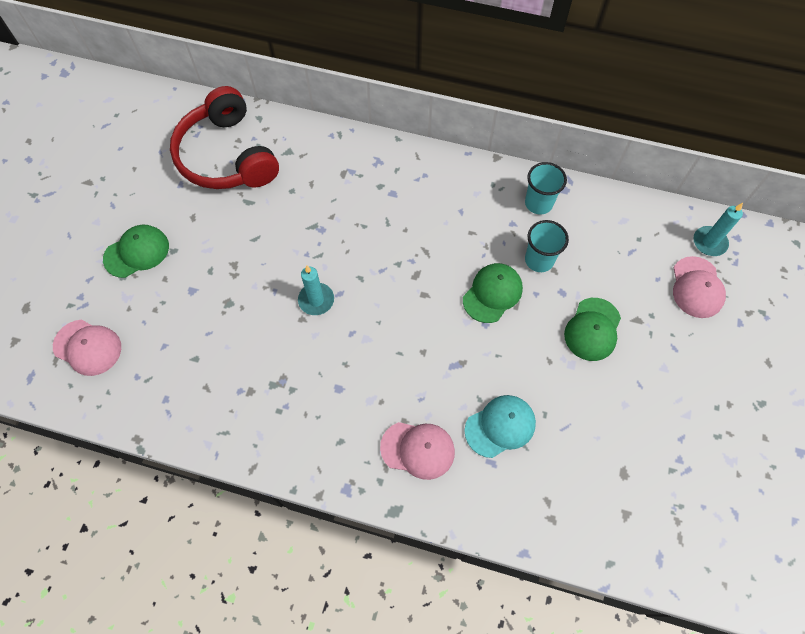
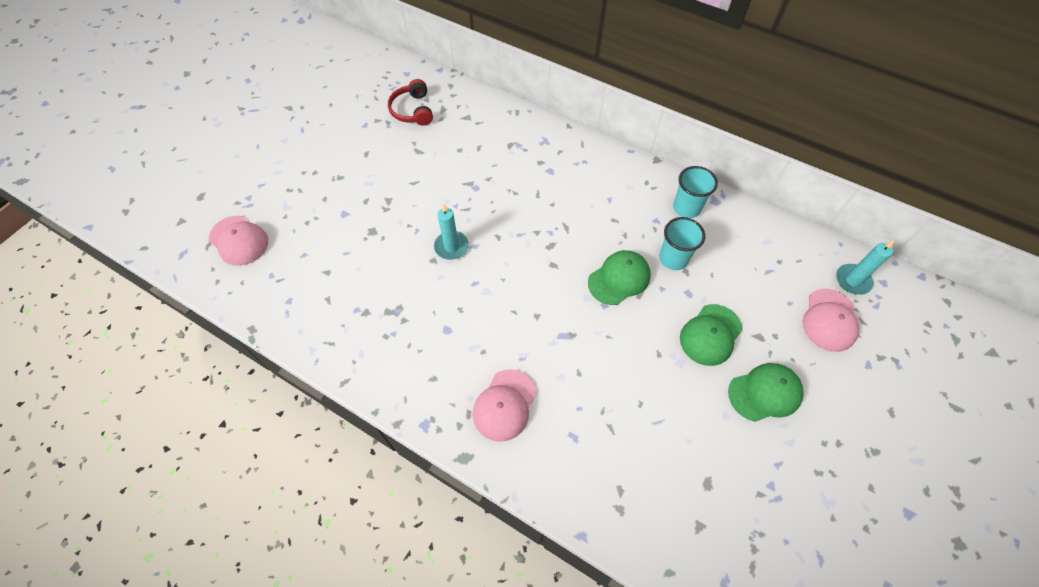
camera: 15 degrees right, 5 degrees down
green cap [103,225,169,278] -> green cap moved to [728,363,804,422]
red headphones [170,86,279,189] -> red headphones [388,79,433,126], size x0.51
pink cap [380,422,455,480] -> pink cap turned 90 degrees clockwise [473,369,537,442]
turquoise cap [465,395,536,458] -> none

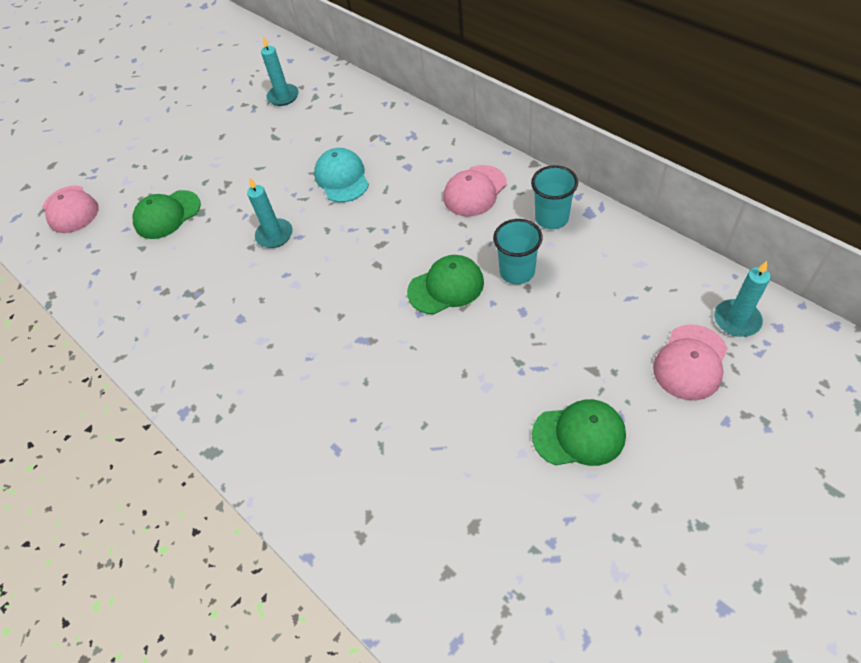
camera: 20 degrees right, 5 degrees down
red headphones [388,79,433,126] -> turquoise candle [261,36,299,106]
pink cap [473,369,537,442] -> pink cap moved to [444,165,507,217]
green cap [680,304,743,366] -> green cap moved to [132,190,201,239]
none -> turquoise cap [314,148,369,202]

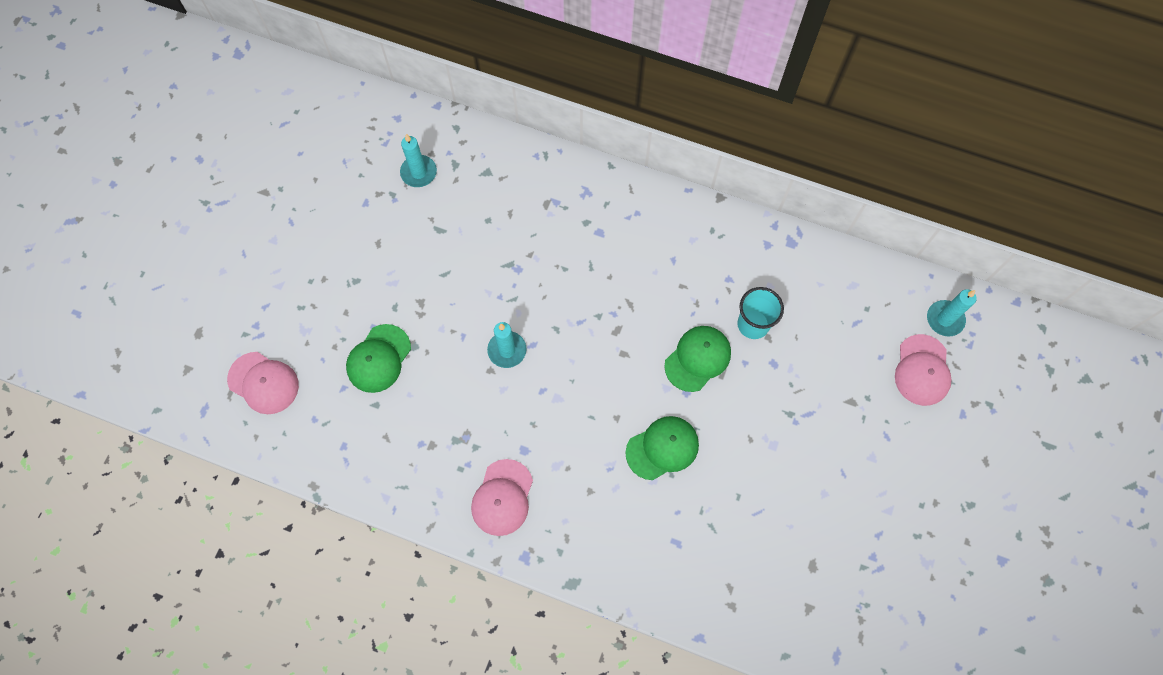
camera: 30 degrees left, 15 degrees up
turquoise cap [314,148,369,202] -> none
pink cap [444,165,507,217] -> pink cap moved to [471,459,533,536]
turquoise cup [531,165,578,229] -> none
green cap [532,399,626,466] -> green cap moved to [625,416,699,480]

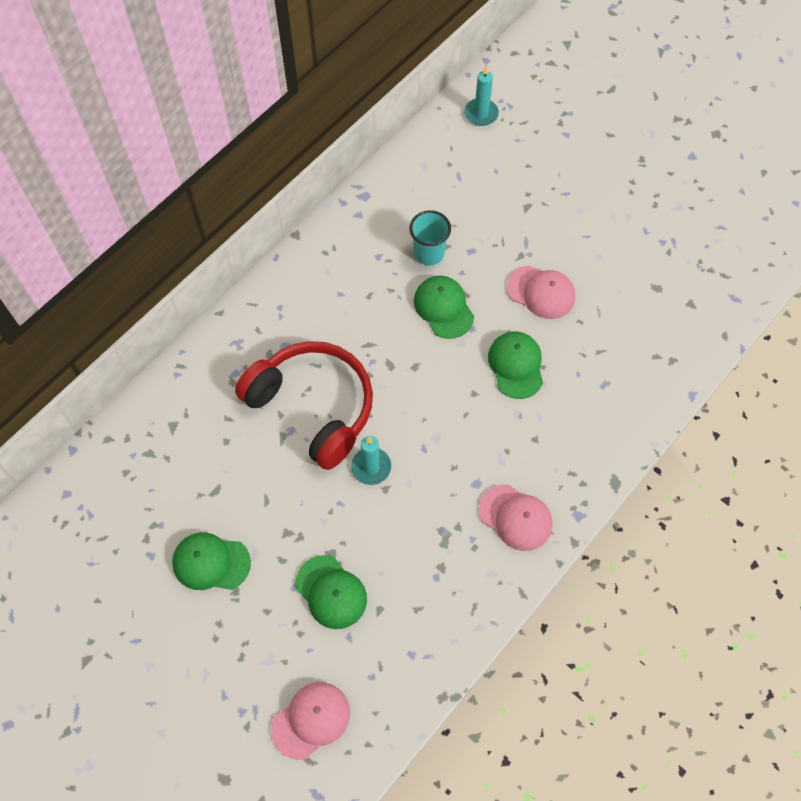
camera: 70 degrees left, 5 degrees down
turquoise candle [400,134,437,187] -> none
pink cap [895,334,952,406] -> pink cap moved to [507,266,575,319]
none -> green cap [172,532,251,590]
none -> red headphones [235,341,373,470]

